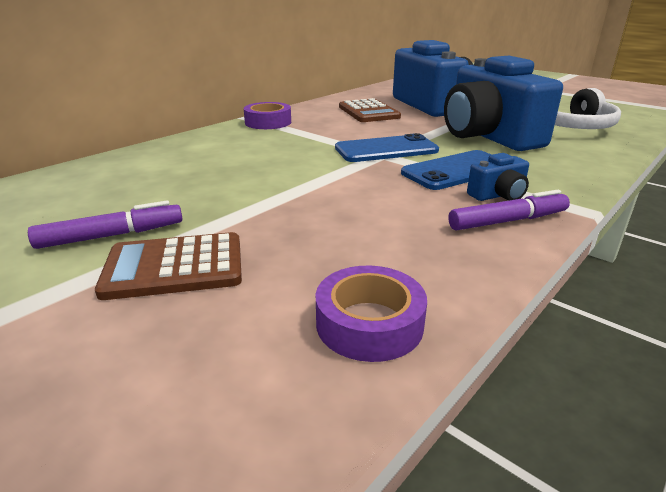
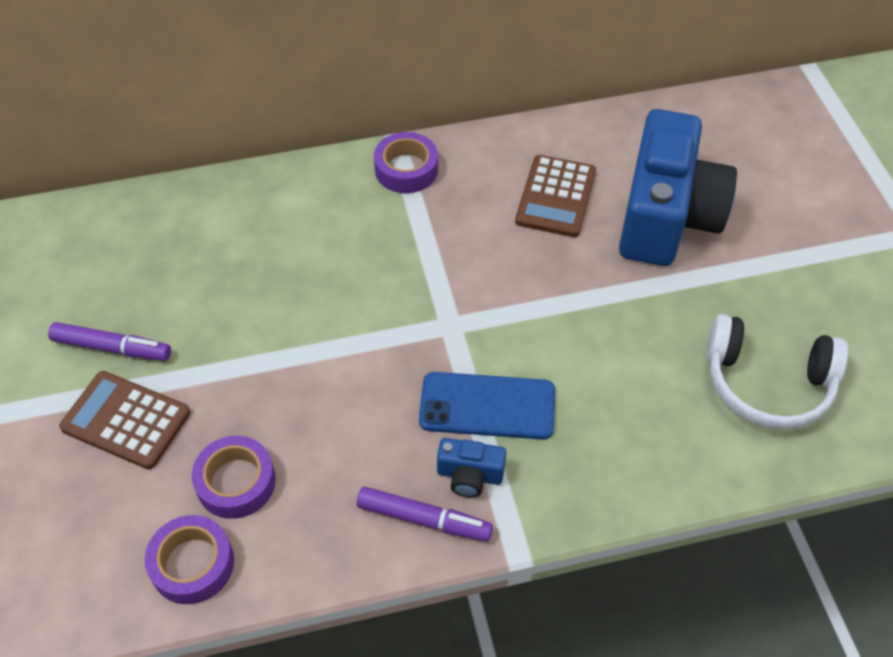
camera: 35 degrees right, 25 degrees up
blue phone [335,133,439,162] -> none
blue camera [444,56,563,151] -> none
none -> purple tape [192,436,276,519]

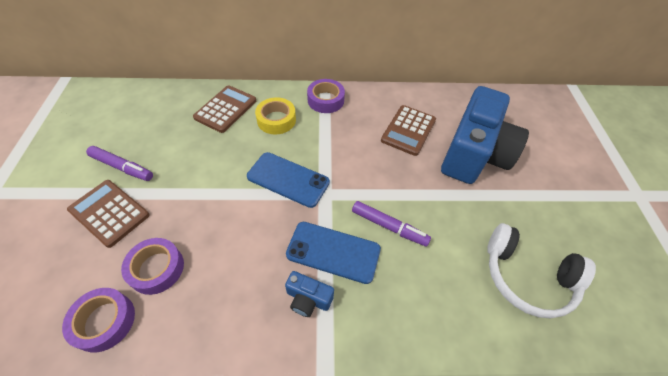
camera: 10 degrees right, 0 degrees up
purple marker [357,487,493,541] -> purple marker moved to [352,201,431,247]
none -> brown calculator [193,85,256,133]
none -> blue phone [247,152,330,208]
none -> yellow tape [255,97,296,134]

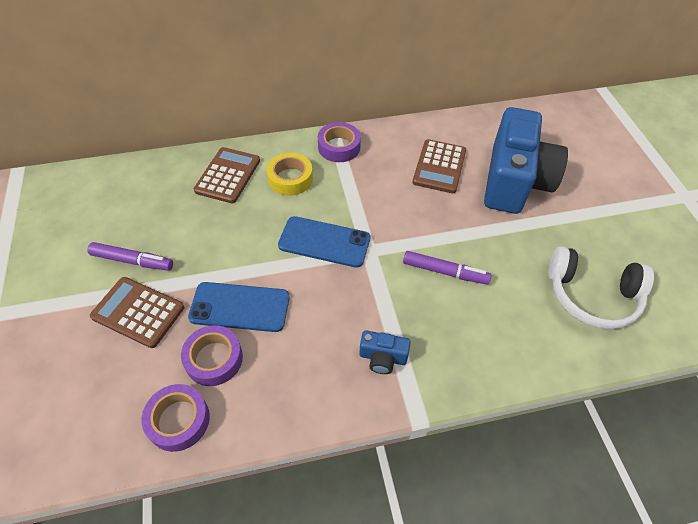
camera: 10 degrees left, 0 degrees up
blue phone [286,222,381,284] -> blue phone moved to [188,282,290,332]

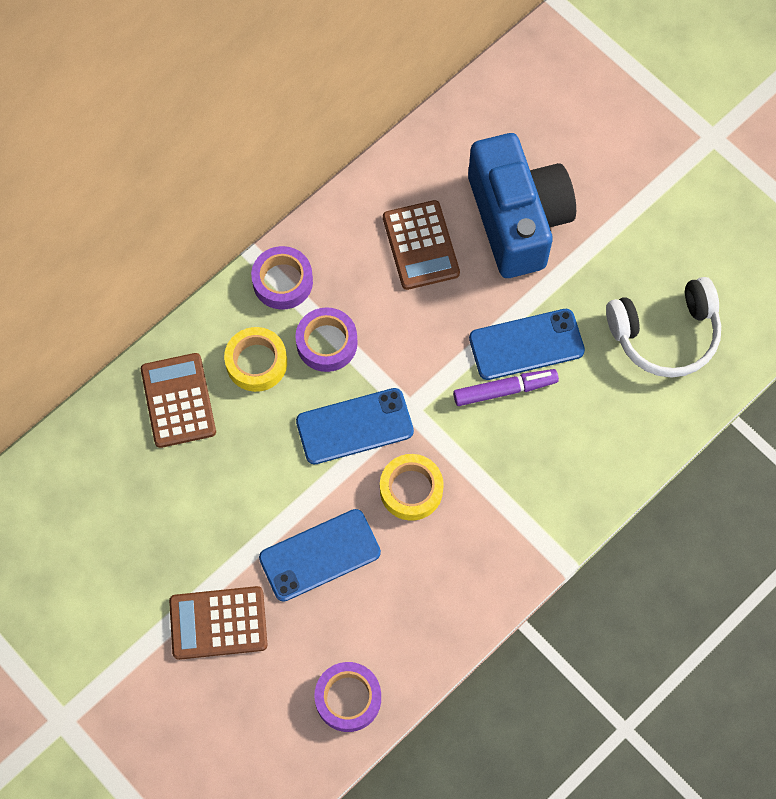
camera: 30 degrees left, 15 degrees up
purple marker [87,242,173,271] -> none
purple tape [181,325,243,386] -> purple tape moved to [295,307,358,372]
blue camera [359,330,411,374] -> none
none -> yellow tape [380,454,444,521]
none -> blue phone [469,309,585,380]

